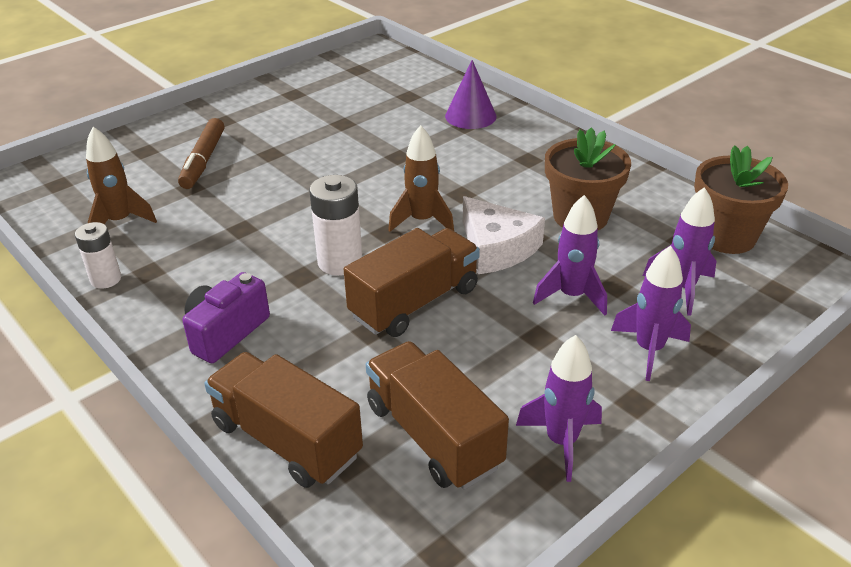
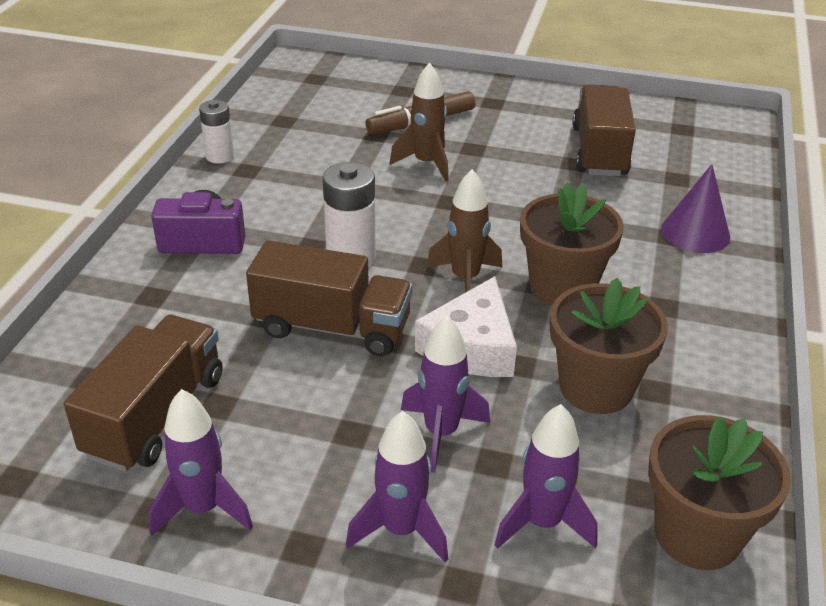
camera: 55 degrees right, 0 degrees up
brown rocket [86,127,157,225] -> brown rocket moved to [390,62,449,181]
brown truck [204,352,363,488] -> brown truck moved to [572,84,636,176]
none -> brown flower pot [520,182,624,305]

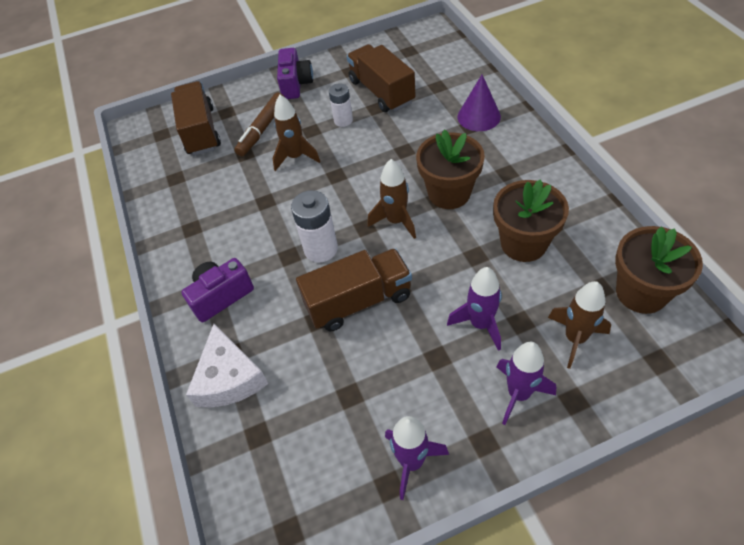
camera: 30 degrees left, 15 degrees up
brown truck [64,315,223,472] -> brown truck moved to [171,81,221,156]
white battery [199,100,234,163] -> white battery moved to [329,83,353,127]
white cheese [415,276,517,377] -> white cheese moved to [186,324,268,408]
purple rocket [494,404,598,549] -> brown rocket [548,281,611,369]
none -> purple camera [277,48,313,99]

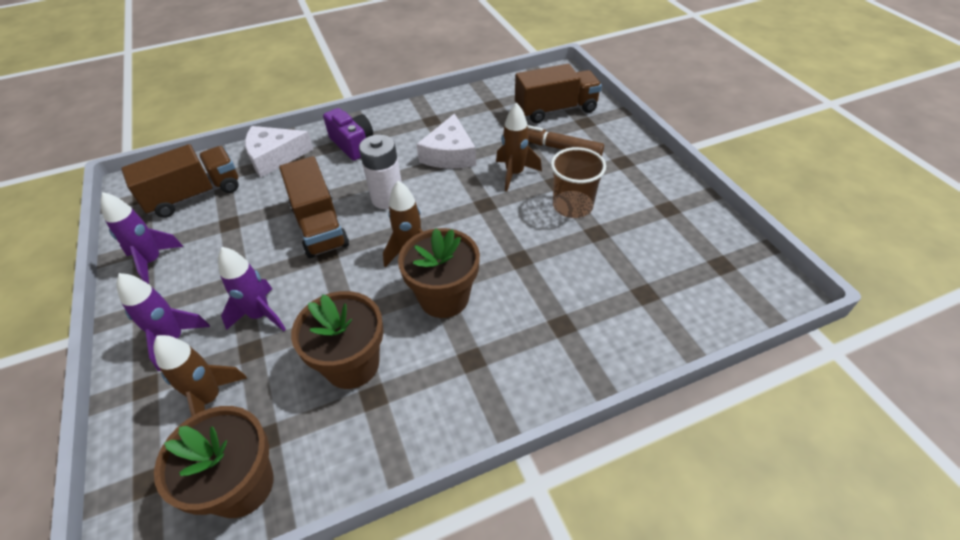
camera: 85 degrees right, 5 degrees down
purple camera [277,48,313,99] -> none
white battery [329,83,353,127] -> brown cup [551,147,606,218]
brown truck [347,44,416,112] -> brown truck moved to [121,144,239,218]
purple cone [458,75,501,131] -> none
none -> white cheese [417,113,476,169]

